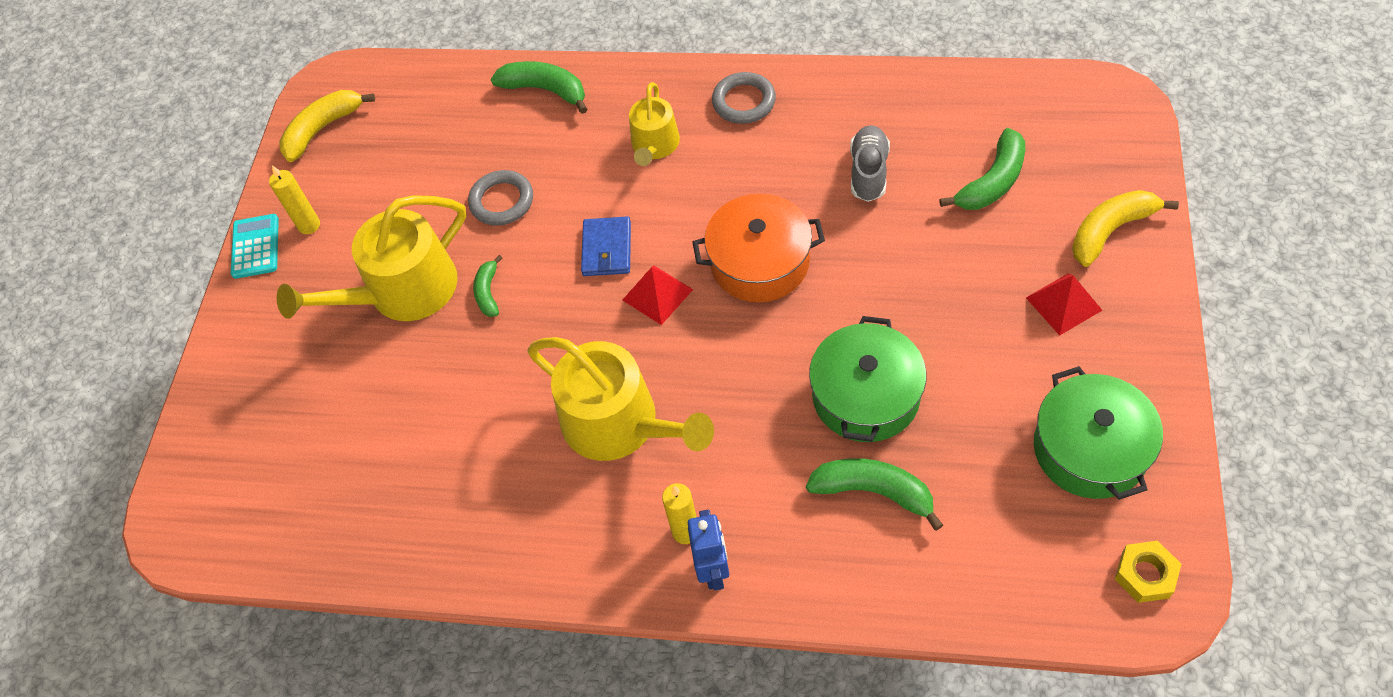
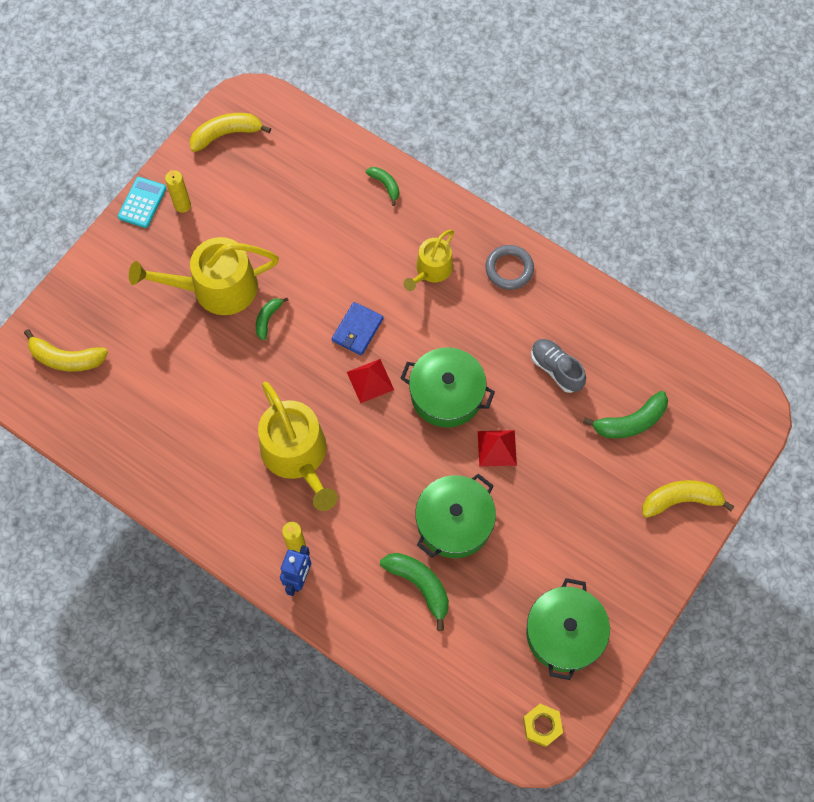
camera: 20 degrees right, 10 degrees up
grey ring [468,170,533,226] -> none
green banana [491,61,587,114] -> green banana [366,167,399,206], size x0.59
orange pot [693,194,825,302] -> green pot [400,347,495,428]
grey shoe [850,125,890,202] -> grey shoe turned 75 degrees counterclockwise [531,339,586,393]
red pyramid [1026,274,1102,335] -> red pyramid moved to [478,430,517,467]
none -> yellow banana [24,329,108,372]

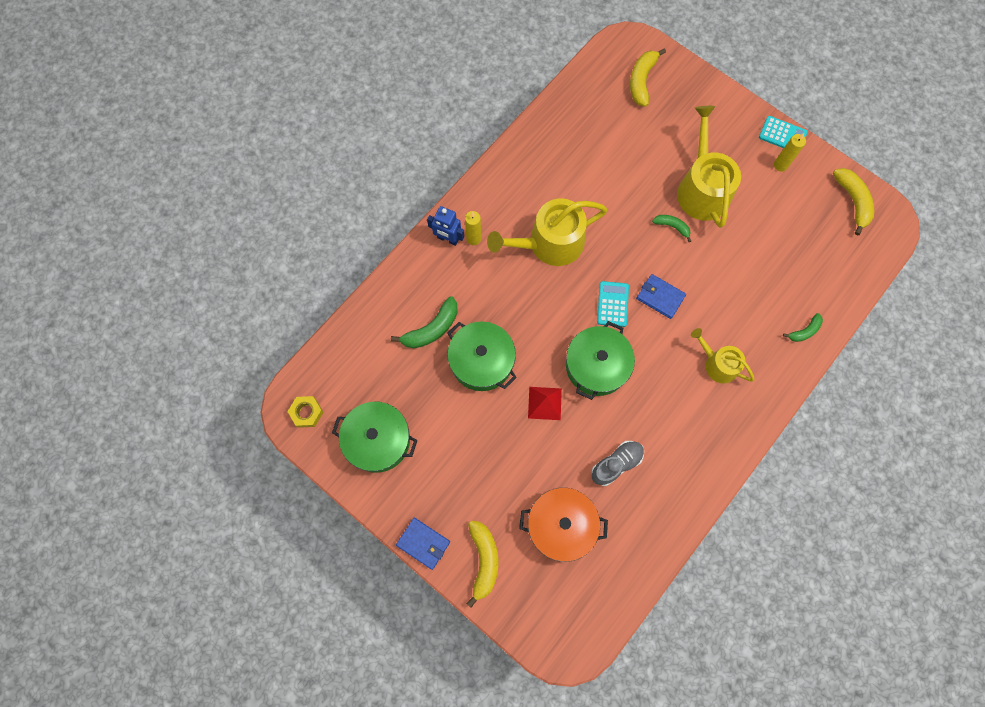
camera: 95 degrees right, 5 degrees up
red pyramid [347,359,394,403] -> turquoise calculator [597,281,629,327]
grey ring [485,245,534,290] -> none
green banana [583,391,668,439] -> orange pot [519,488,608,562]
none -> blue wallet [396,518,450,570]

